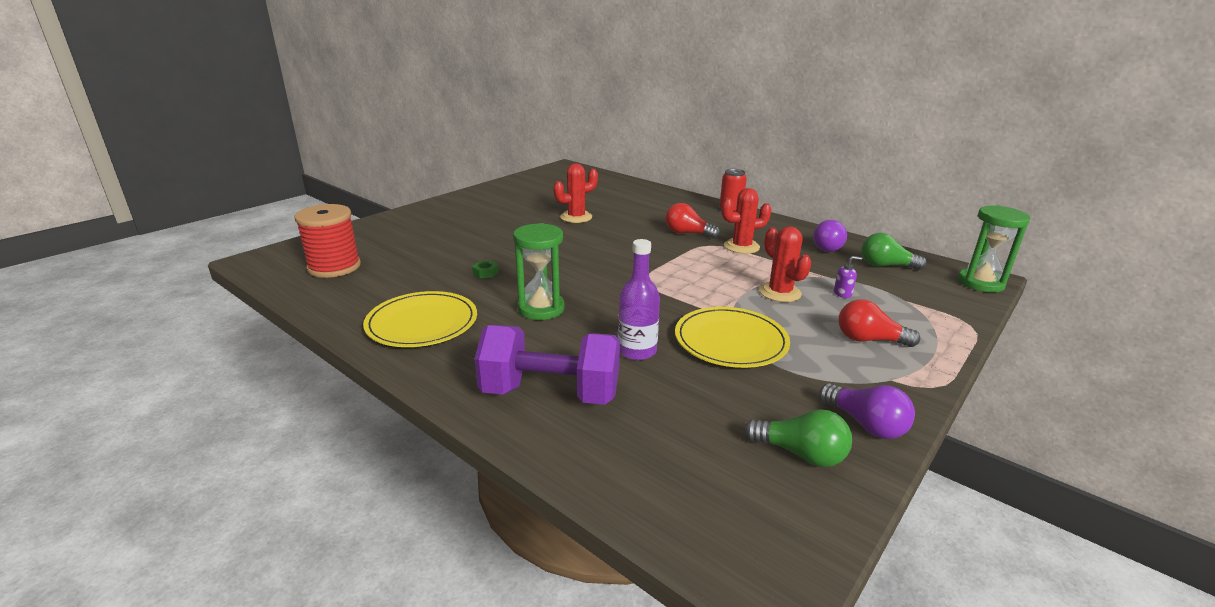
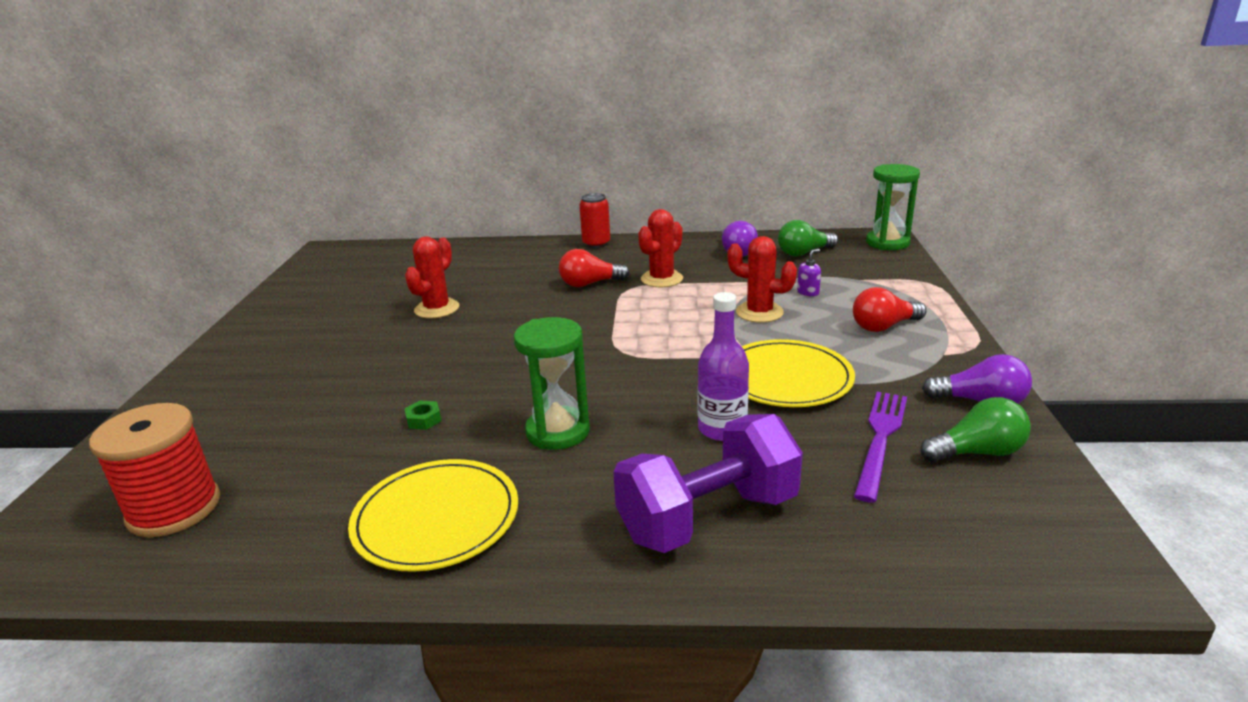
camera: 35 degrees left, 0 degrees up
none -> purple fork [854,392,907,503]

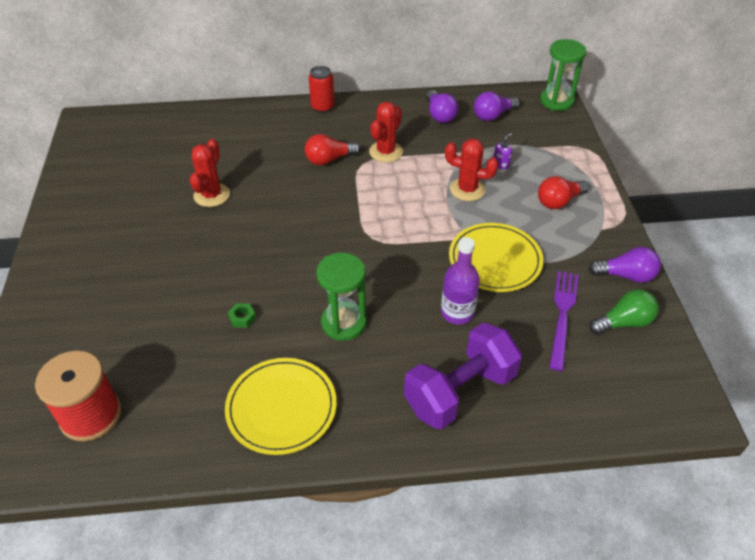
camera: 10 degrees left, 20 degrees up
green light bulb [778,220,838,256] -> purple light bulb [474,91,520,121]

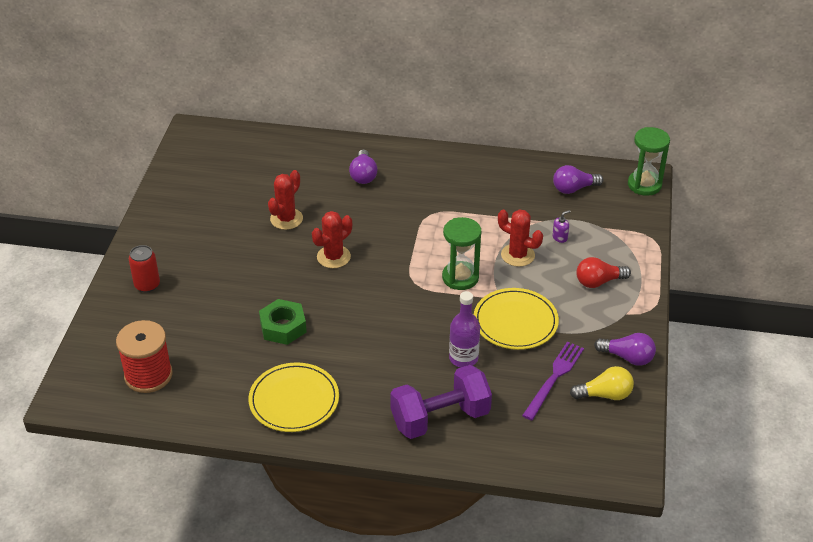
camera: 15 degrees right, 5 degrees down
green nut [228,303,256,328] -> green nut [259,299,307,345], size x2.13
red light bulb [305,134,360,165] -> none
red can [309,66,334,113] -> red can moved to [129,245,160,293]
green hourglass [316,253,366,341] -> green hourglass moved to [442,217,482,290]
red cactus [369,102,403,162] -> red cactus moved to [312,211,352,268]
purple light bulb [426,90,458,123] -> purple light bulb moved to [349,149,378,184]
green light bulb [589,289,659,335] -> yellow light bulb [570,366,634,400]

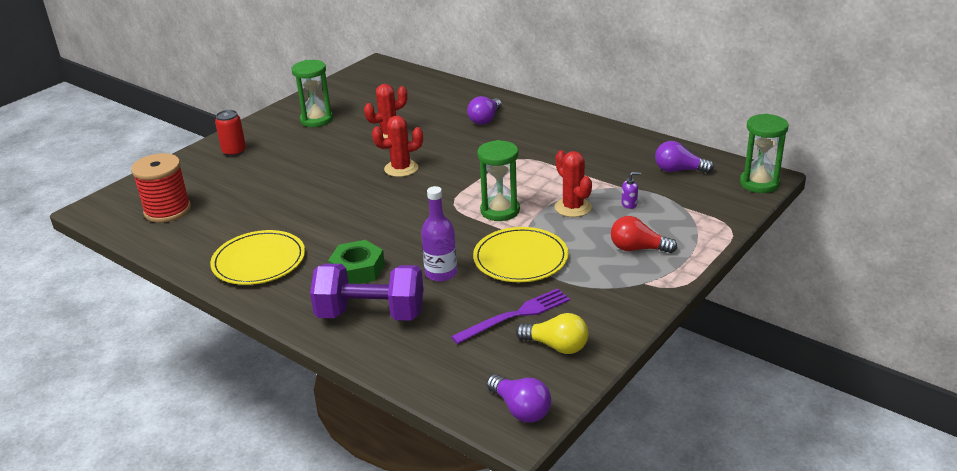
camera: 30 degrees right, 10 degrees down
green nut [259,299,307,345] -> green nut moved to [328,240,385,284]
purple light bulb [594,333,656,366] -> purple light bulb moved to [487,374,551,423]
none -> green hourglass [292,60,333,127]

